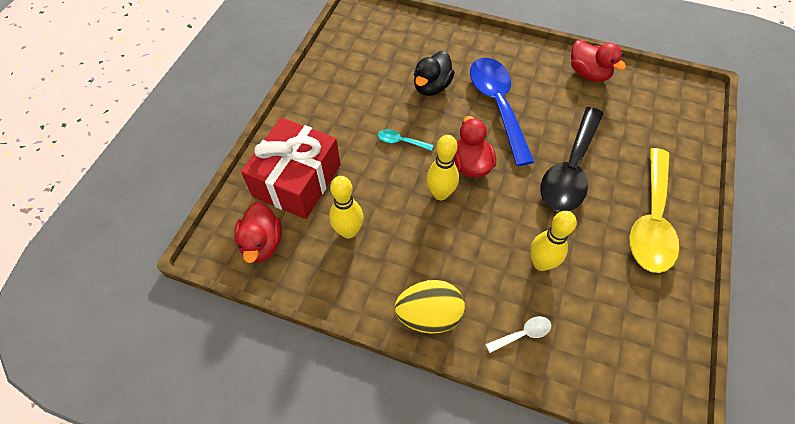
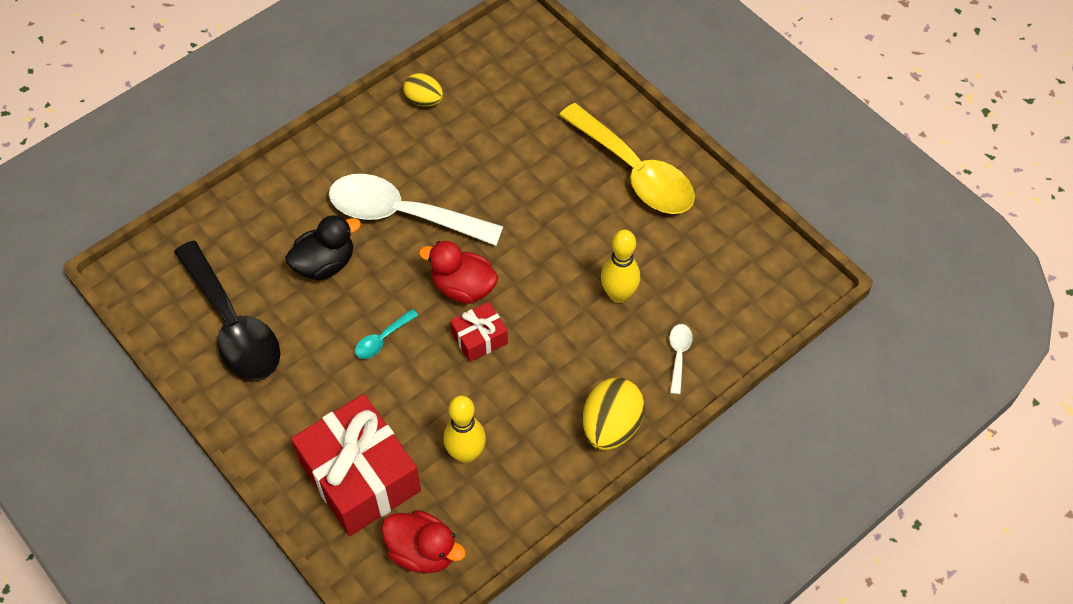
camera: 60 degrees left, 0 degrees up
black duck [414,51,455,96] -> black duck turned 90 degrees counterclockwise [285,215,361,280]
yellow bowling pin [426,135,459,200] -> red gift [450,302,508,362]
blue spoon [470,58,534,166] -> white spoon [329,174,503,246]
black spoon [540,107,604,212] -> black spoon moved to [174,241,280,380]
red duck [571,40,626,82] -> yellow egg [403,73,443,107]

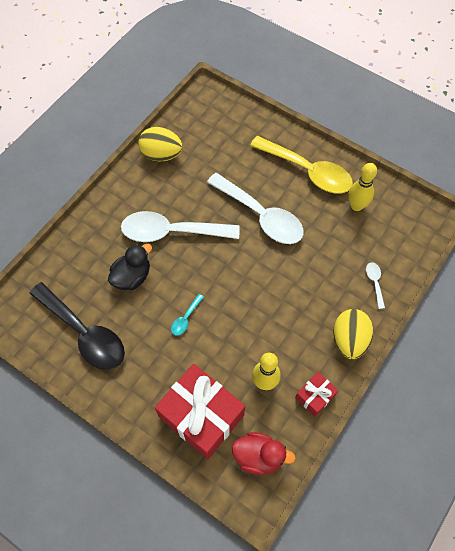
camera: 15 degrees left, 5 degrees up
yellow egg [403,73,443,107] -> yellow egg [138,127,183,161], size x1.60
red duck [419,241,498,304] -> none
red gift [450,302,508,362] -> red gift moved to [295,372,338,417]
yellow bowling pin [601,230,640,303] -> yellow bowling pin moved to [348,163,377,211]
none -> white spoon [207,173,304,244]

